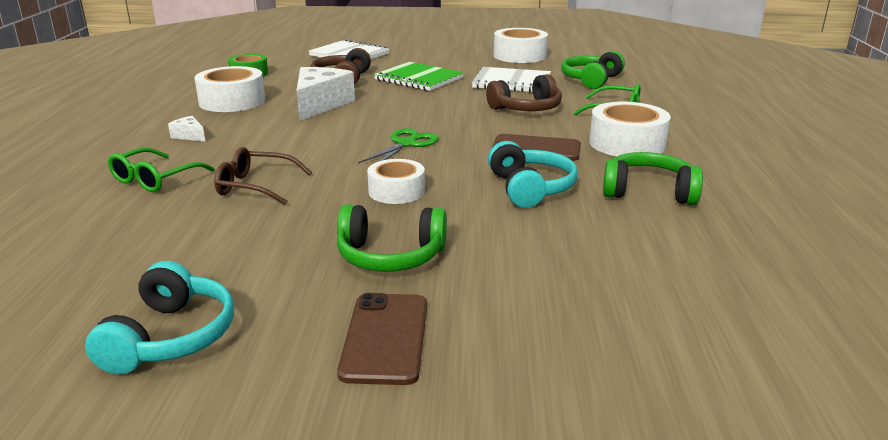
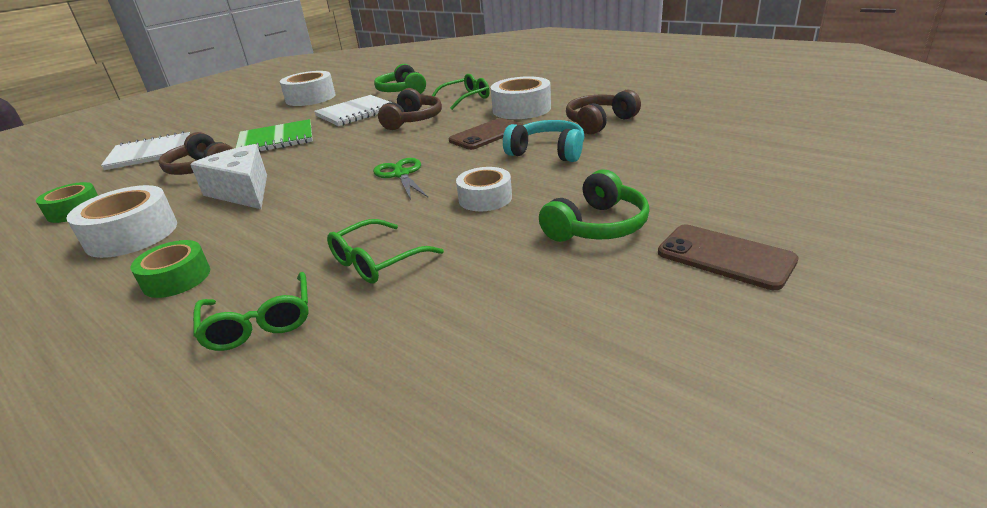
camera: 50 degrees left, 5 degrees up
turquoise headphones [85,261,234,374] -> none
white cheese [168,116,205,141] -> green tape [130,240,210,298]
brown glasses [214,147,312,205] -> green glasses [327,219,444,284]
green headphones [603,152,703,205] -> brown headphones [566,90,641,135]

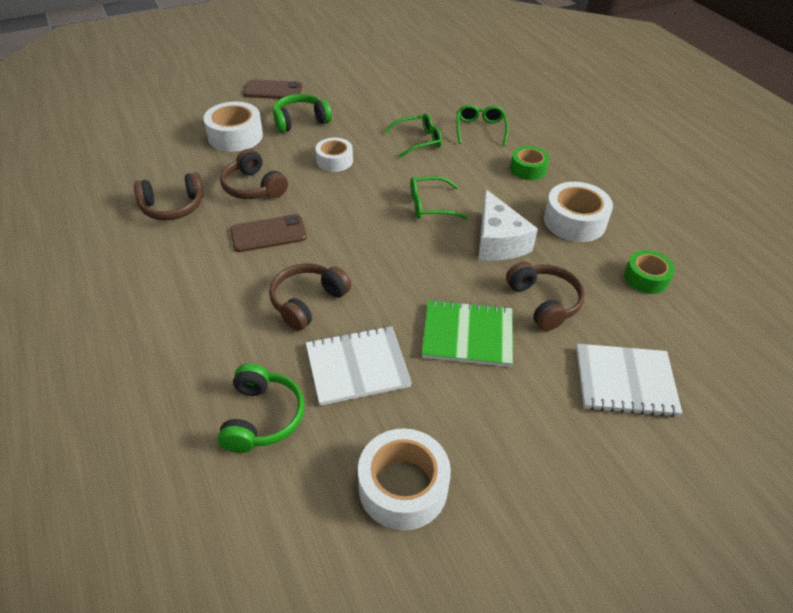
camera: 160 degrees left, 15 degrees up
green scissors [373,158,428,200] -> none
green glasses [432,74,490,110] -> green glasses moved to [410,176,468,220]
white tape [491,76,551,119] -> white tape moved to [203,102,263,152]
turquoise headphones [503,120,585,162] -> brown headphones [220,149,288,199]
brown phone [658,224,798,290] -> brown phone turned 60 degrees counterclockwise [243,79,302,99]

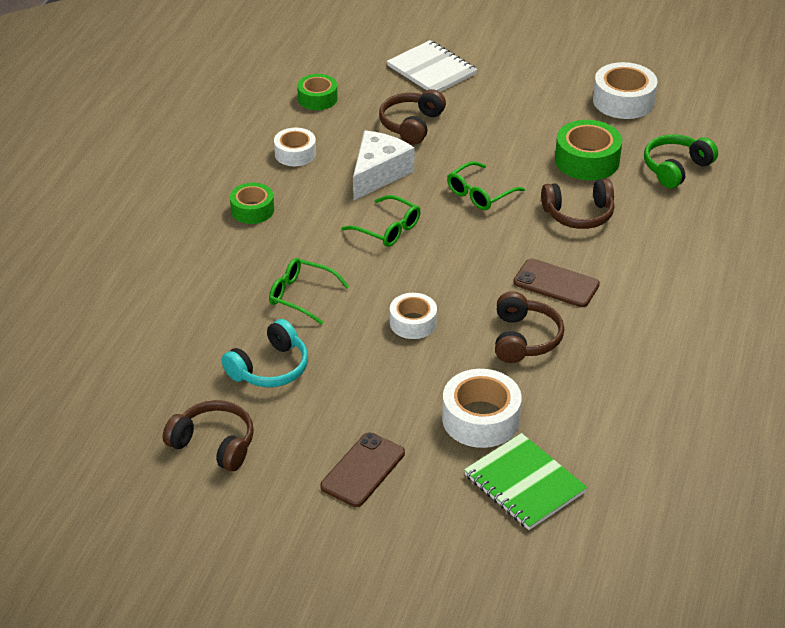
camera: 135 degrees left, 5 degrees down
brown headphones [134,172,204,221] -> brown headphones moved to [163,400,254,472]
brown phone [243,79,302,99] -> brown phone turned 75 degrees clockwise [320,432,405,507]
green headphones [273,94,332,133] -> none
white notebook [306,326,412,406] -> green tape [555,120,622,180]
green notebook [422,299,513,367] -> green notebook moved to [464,433,587,530]
green glasses [456,105,509,146] -> green glasses moved to [447,161,525,210]
white tape [544,182,613,242] -> white tape [274,128,316,166], size x0.65
none -> turquoise headphones [222,319,308,387]

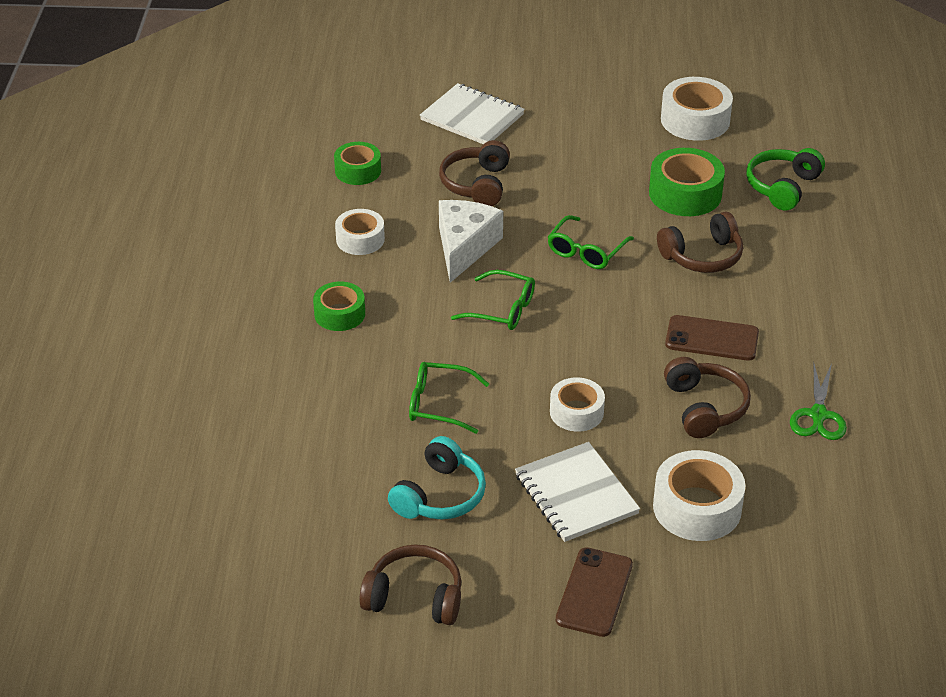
camera: 15 degrees left, 0 degrees up
green notebook [464,433,587,530] -> none
none -> white notebook [515,442,640,542]
none -> green scissors [790,363,847,440]

